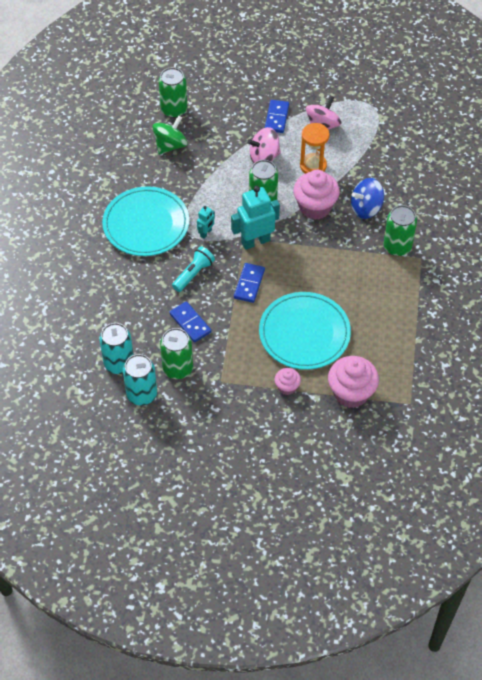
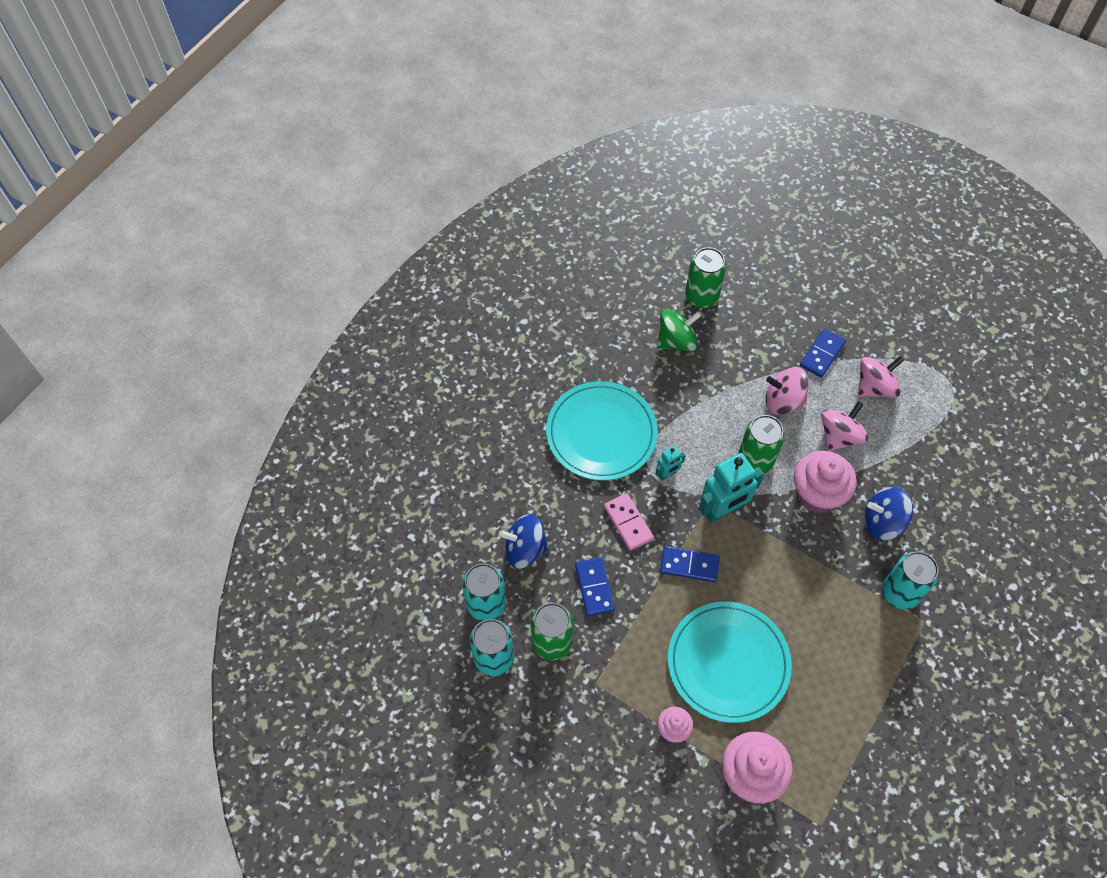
camera: 25 degrees right, 5 degrees up
turquoise flashlight [172,246,215,292] -> pink domino [604,493,654,551]
turquoise robot [231,186,280,250] -> turquoise robot turned 150 degrees clockwise [699,453,764,523]
blue domino [234,263,265,303] -> blue domino turned 60 degrees clockwise [660,546,720,582]
orange hourglass [300,123,329,174] -> pink spinning top [821,401,869,451]
green can [383,205,417,256] -> turquoise can [882,551,939,610]
none -> blue spinning top [499,514,549,569]

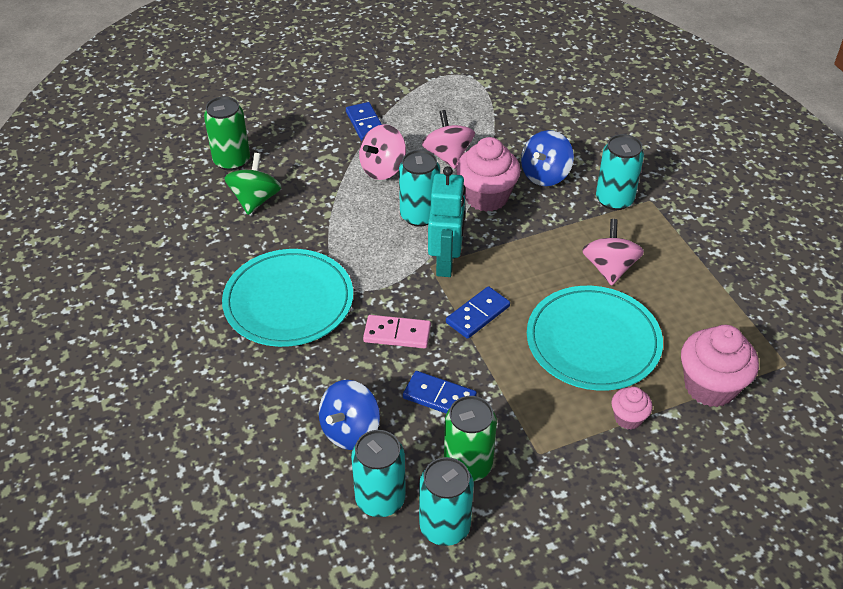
camera: 55 degrees left, 15 degrees down
turquoise robot [655,446,686,481] -> none
green can [738,415,785,473] -> turquoise can [399,150,440,227]
pink spinning top [858,356,904,397] -> pink spinning top moved to [582,219,644,286]

